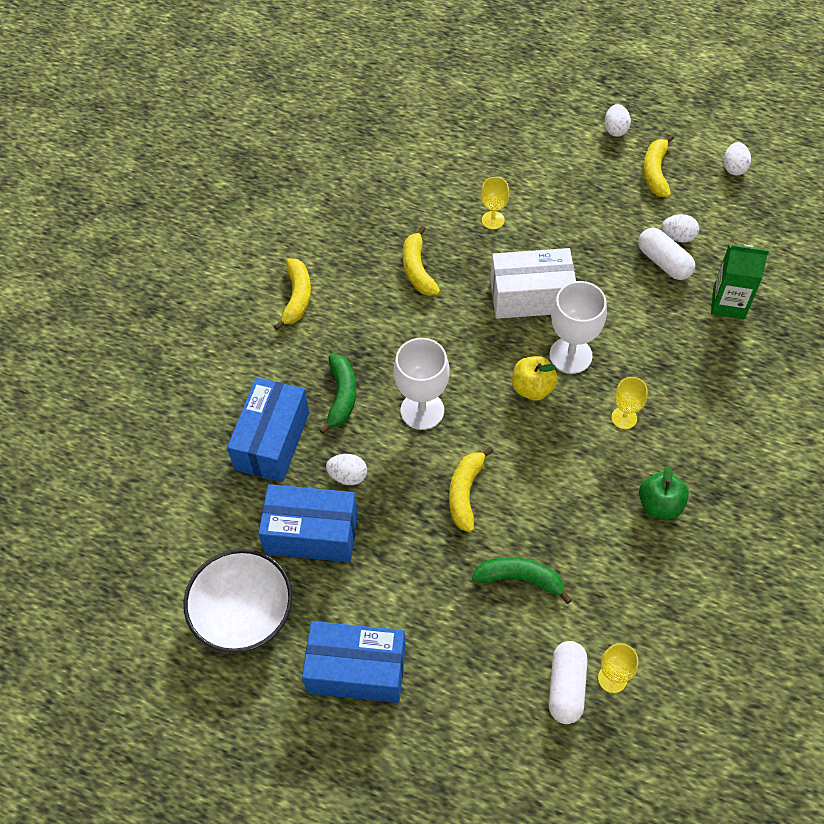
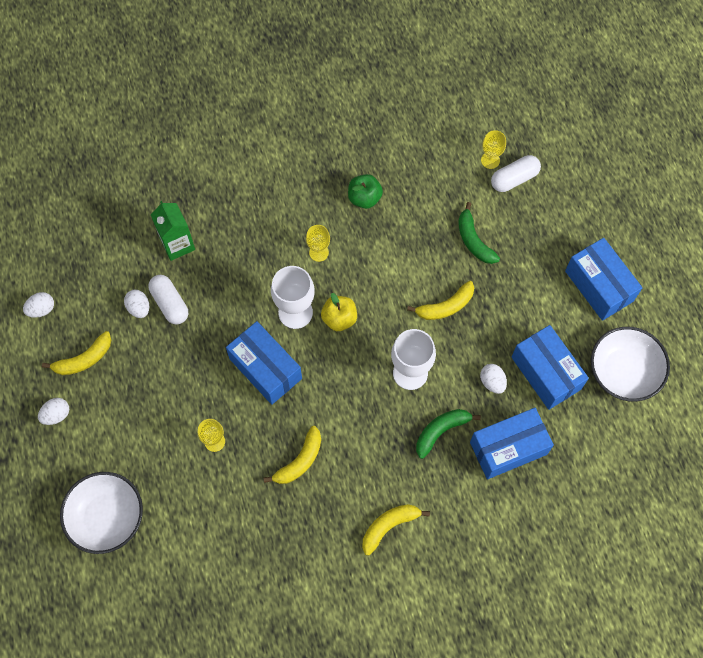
camera: 130 degrees left, 10 degrees up
white box [490,248,576,319] -> blue box [226,321,302,405]
white capsule [638,228,695,280] -> white capsule turned 45 degrees counterclockwise [148,275,188,324]
none -> white bowl [60,472,143,554]

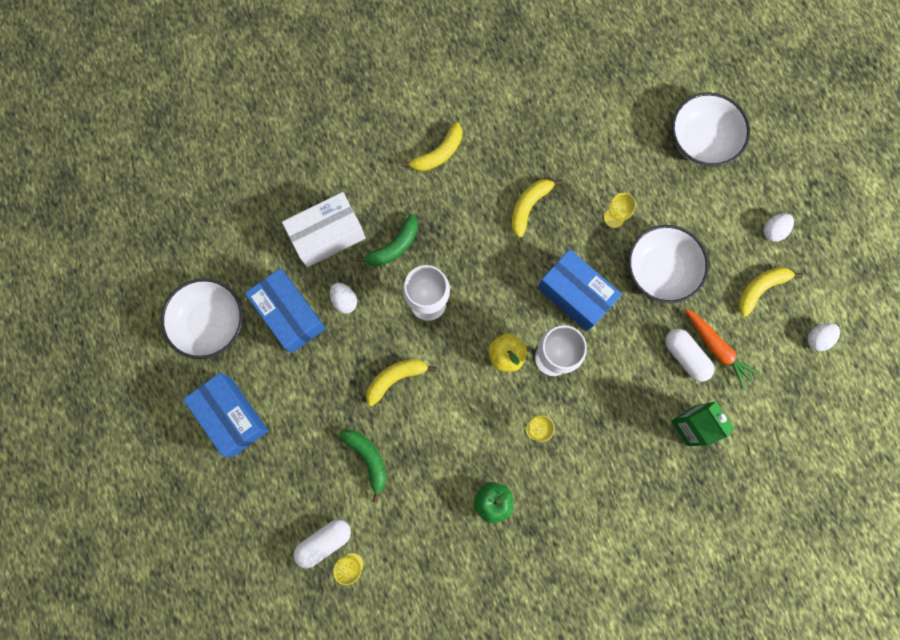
camera: 175 degrees right, 10 degrees up
white egg [124,290,149,318] -> orange carrot [685,309,759,389]
blue box [470,408,554,479] -> white box [282,192,366,267]
none -> white bowl [628,225,709,303]

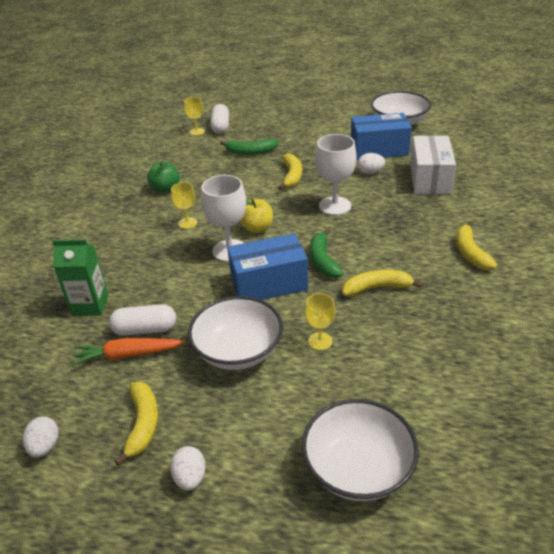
camera: 125 degrees right, 40 degrees down
blue box [183,373,269,457] -> none
green banana [356,214,418,266] -> green banana moved to [310,228,343,278]
yellow banana [511,179,562,238] -> yellow banana turned 75 degrees counterclockwise [342,270,423,296]

